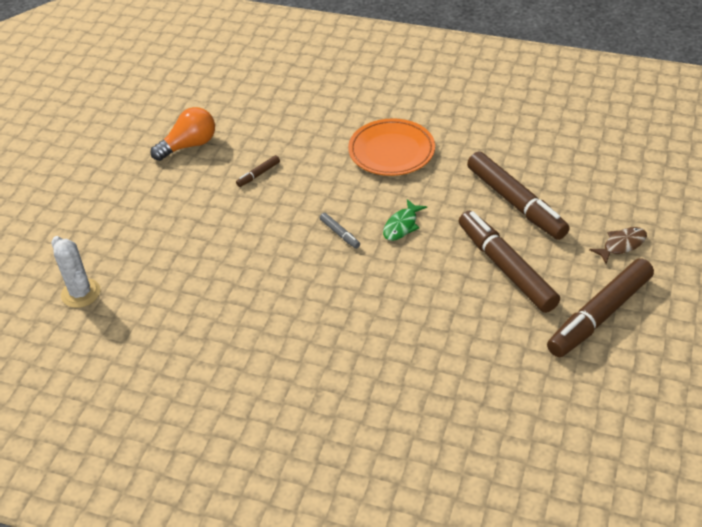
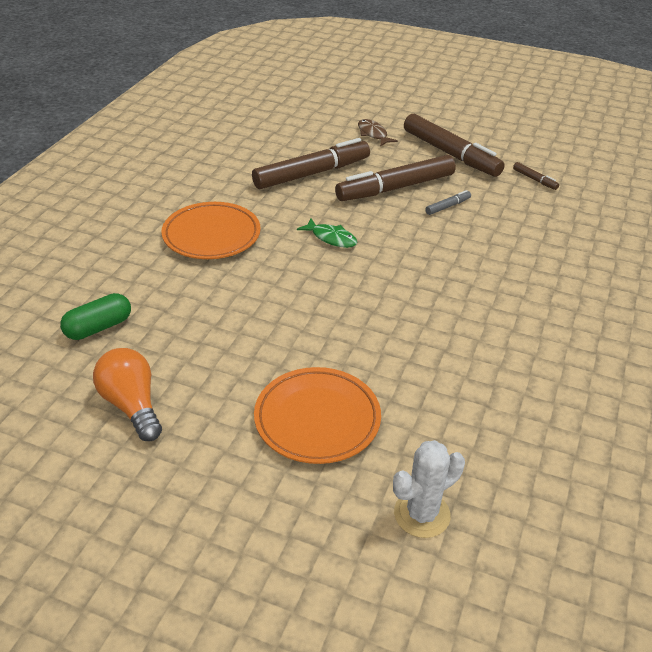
camera: 90 degrees left, 5 degrees down
brown marker [236,155,280,187] -> brown marker moved to [513,162,559,190]
grey marker [320,213,360,249] -> grey marker moved to [425,190,471,215]
none -> green capsule [60,293,131,340]
none -> orange plate [254,367,381,464]

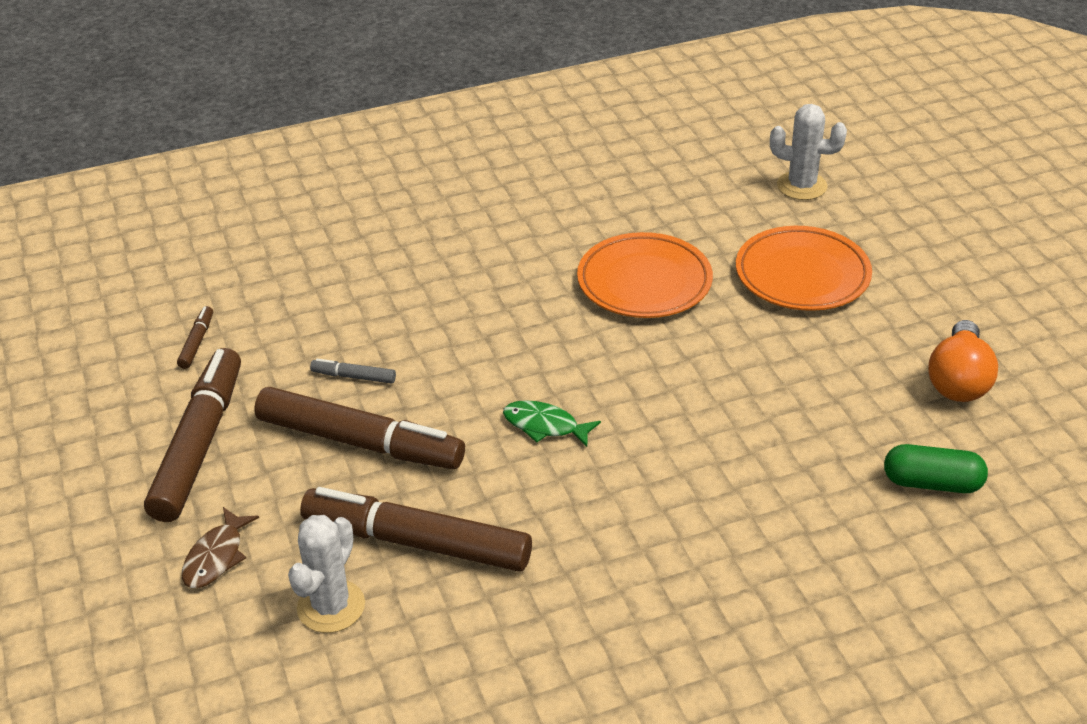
camera: 130 degrees left, 0 degrees up
orange plate [162,202,261,259] -> orange plate moved to [577,232,713,318]
green fish [297,218,357,248] -> green fish turned 60 degrees counterclockwise [503,400,601,447]
none -> white cactus [288,515,365,633]

